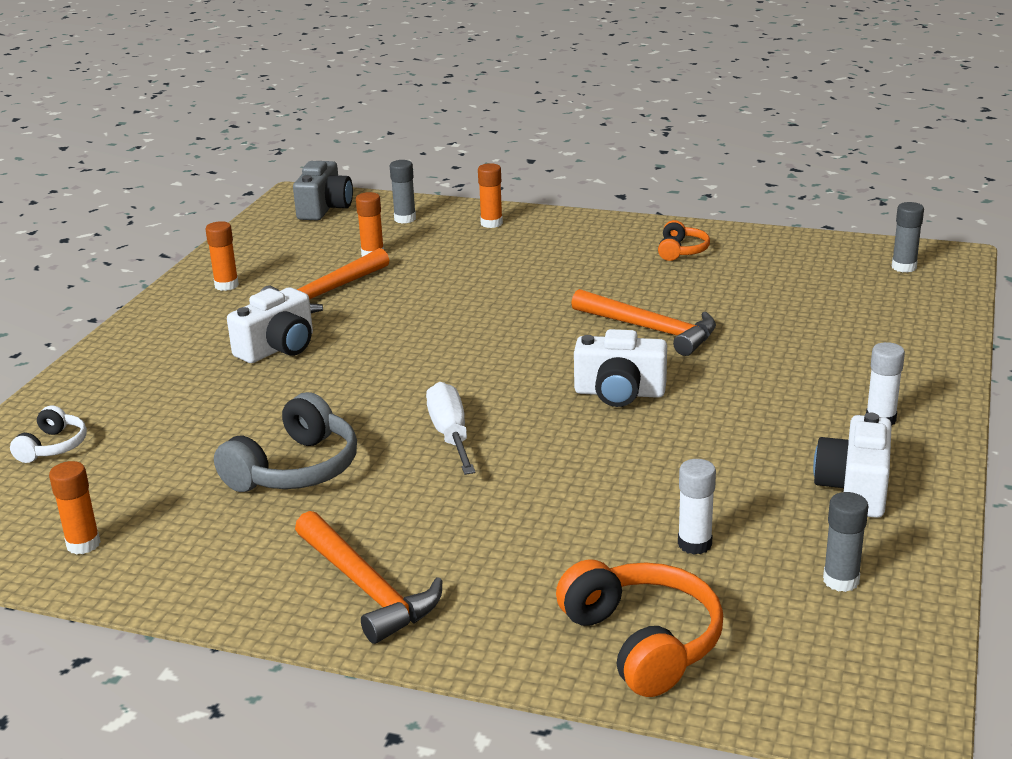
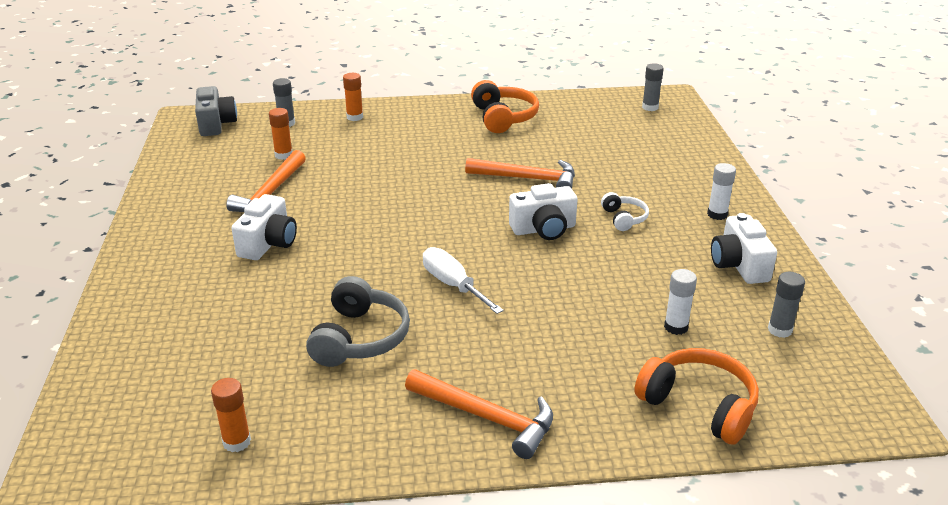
camera: 25 degrees left, 5 degrees up
white headphones [10,406,87,463] -> white headphones moved to [601,192,649,231]
orange glue stick [205,221,239,291] -> none
orange headphones [658,220,710,261] -> orange headphones [471,80,539,133], size x1.78

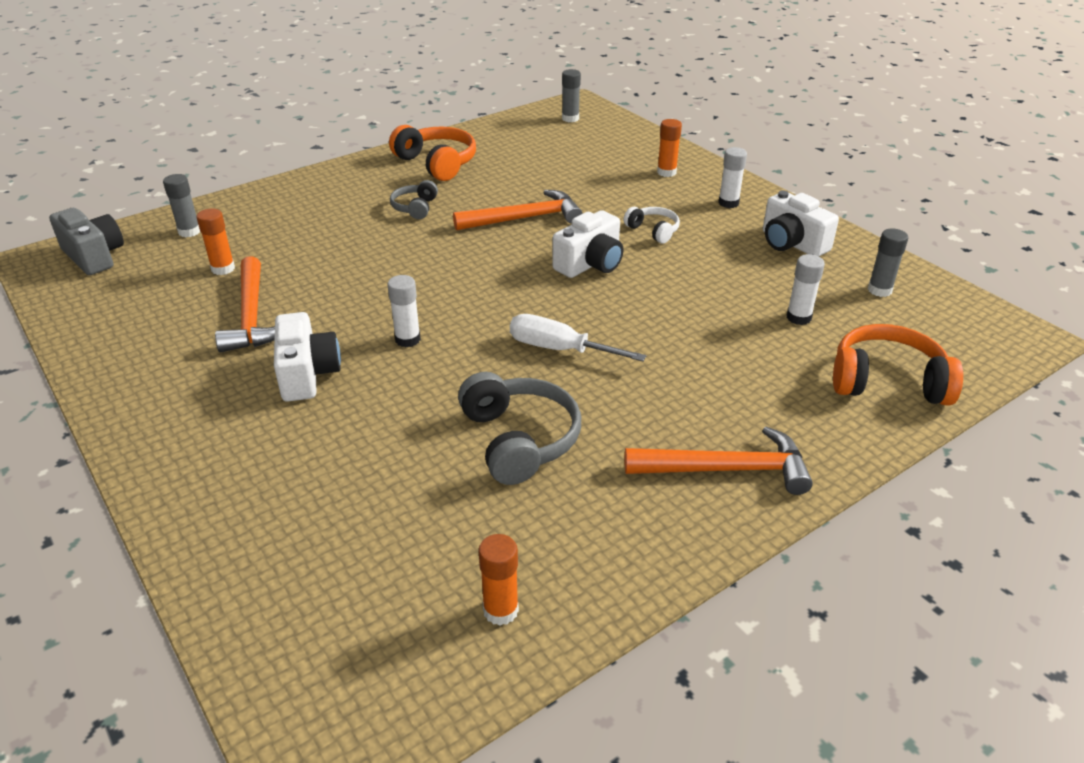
camera: 30 degrees left, 5 degrees up
orange glue stick [343,73,363,121] -> orange glue stick moved to [657,119,682,177]
none -> white glue stick [387,275,421,347]
none -> grey headphones [390,180,438,219]

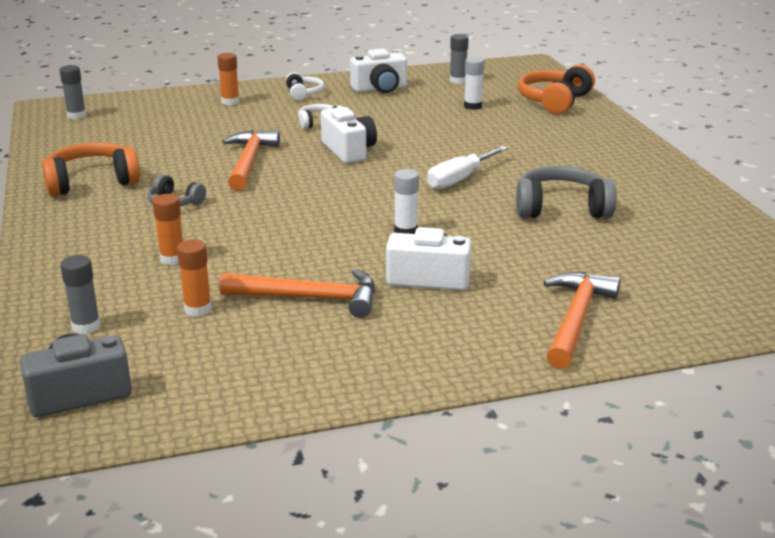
camera: 70 degrees left, 10 degrees down
orange glue stick [479,534,519,626] -> orange glue stick moved to [152,194,183,265]
orange hammer [624,426,813,495] -> orange hammer moved to [543,272,621,369]
white glue stick [718,147,747,208] -> white headphones [286,72,324,101]

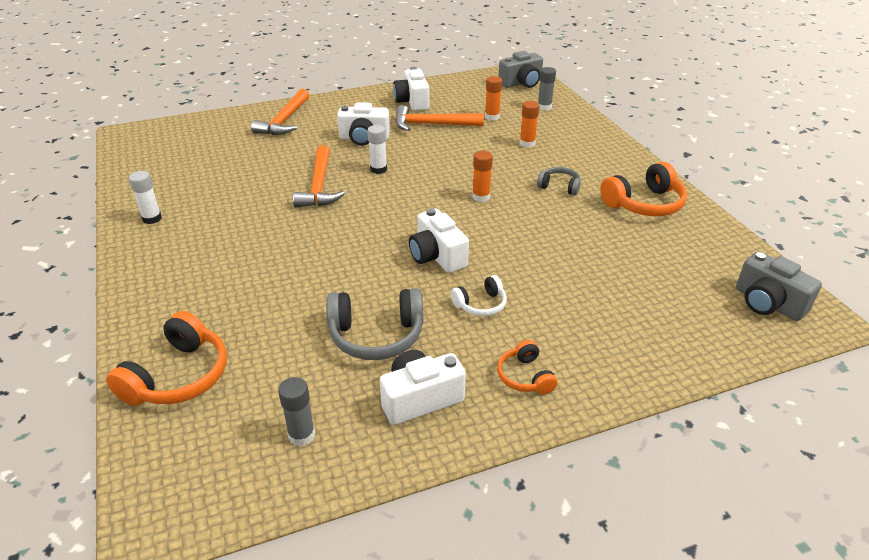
camera: 175 degrees right, 10 degrees up
grey glue stick [60,65,86,119] -> grey camera [736,251,822,321]
orange glue stick [217,53,239,105] -> orange glue stick moved to [472,151,493,202]
orange hammer [222,130,280,191] -> orange hammer moved to [293,145,345,207]
white headphones [286,72,324,101] -> orange headphones [497,340,557,394]
white screwdriver [427,146,508,189] -> none
white glue stick [464,57,484,110] -> white glue stick moved to [129,171,162,224]
grey headphones [516,166,617,218] -> grey headphones moved to [326,288,423,360]
none -> white camera [393,67,429,111]

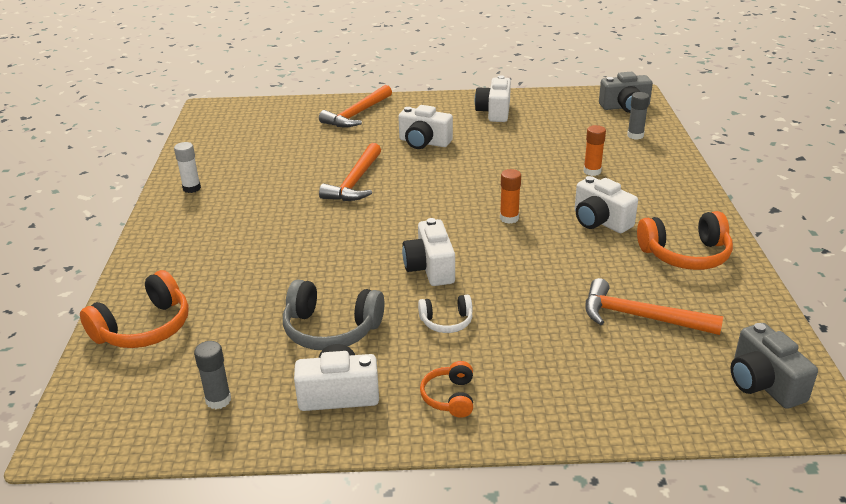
camera: 20 degrees right, 5 degrees down
white glue stick [367,125,387,174] -> none
orange hammer [395,105,484,131] -> orange hammer moved to [585,278,723,335]
orange glue stick [485,76,502,121] -> none
grey headphones [537,167,581,195] -> white camera [575,176,638,233]

